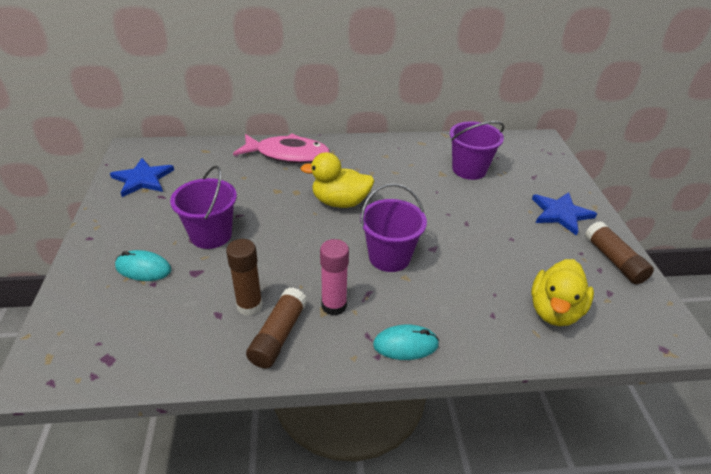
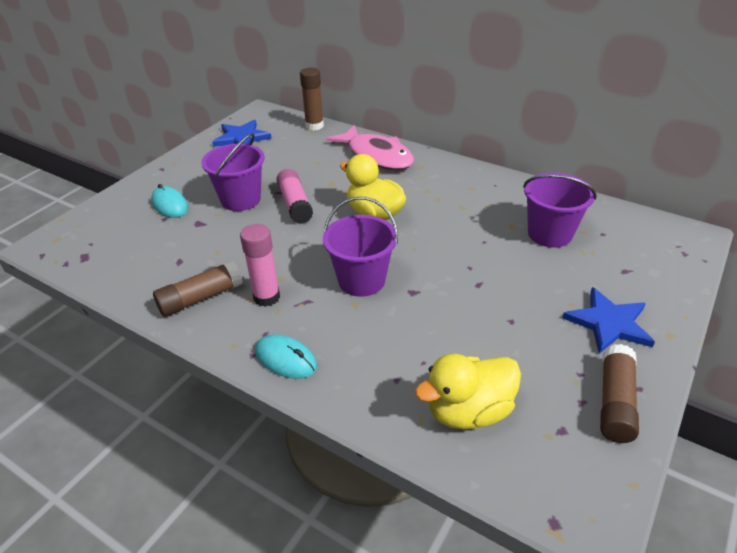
camera: 40 degrees right, 0 degrees up
brown glue stick [226,239,263,316] -> brown glue stick moved to [300,68,324,130]
none -> pink glue stick [276,169,313,224]

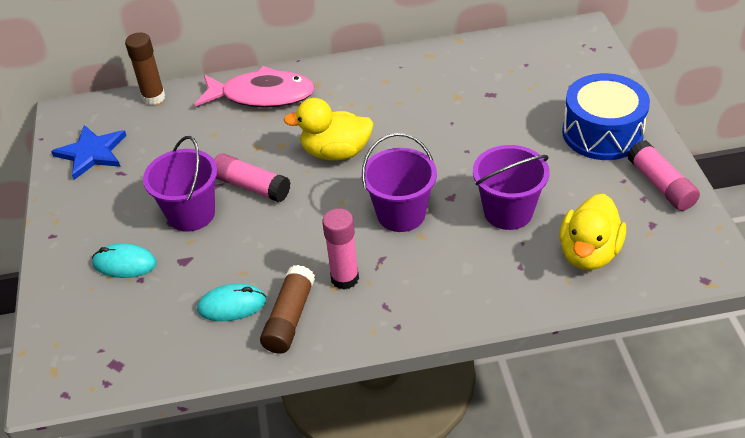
camera: 40 degrees left, 5 degrees up
turquoise mouse [255,334,317,379] -> turquoise mouse moved to [197,284,267,321]
purple bucket [523,173,597,248] -> purple bucket moved to [473,145,550,230]
blue star [562,287,655,354] -> blue drum [562,73,650,160]
brown glue stick [600,344,639,443] -> pink glue stick [627,140,700,211]

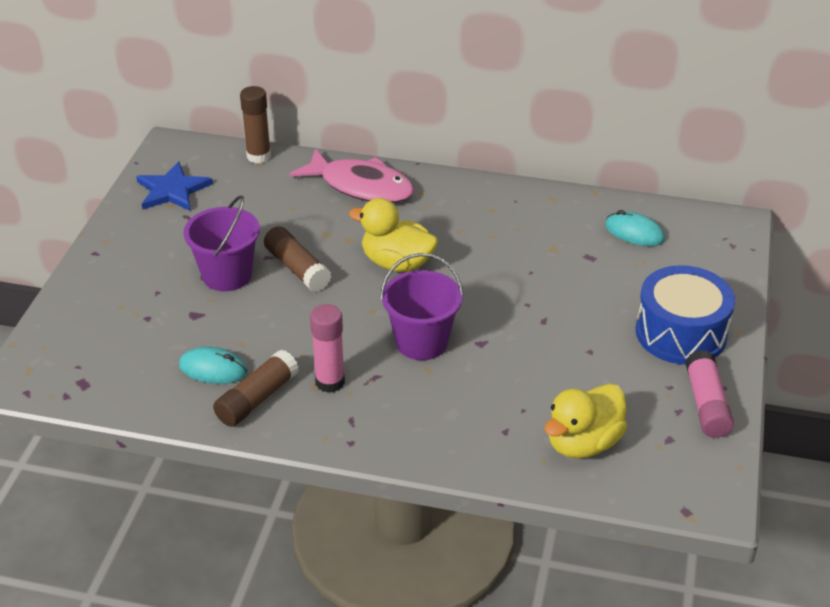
camera: 20 degrees right, 5 degrees down
turquoise mouse [92,243,157,278] -> turquoise mouse moved to [605,210,665,246]
pink glue stick [214,153,290,202] -> brown glue stick [264,226,332,292]
purple bucket [473,145,550,230] -> none

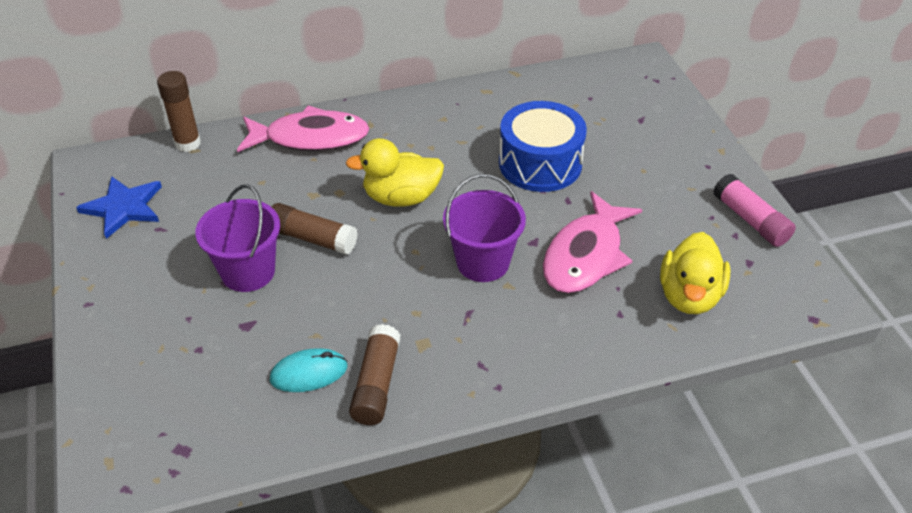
camera: 30 degrees left, 5 degrees up
pink glue stick [310,304,345,393] -> none
turquoise mouse [605,210,665,246] -> none
blue drum [636,265,735,365] -> blue drum moved to [499,101,587,192]
none -> pink fish [543,191,642,293]

